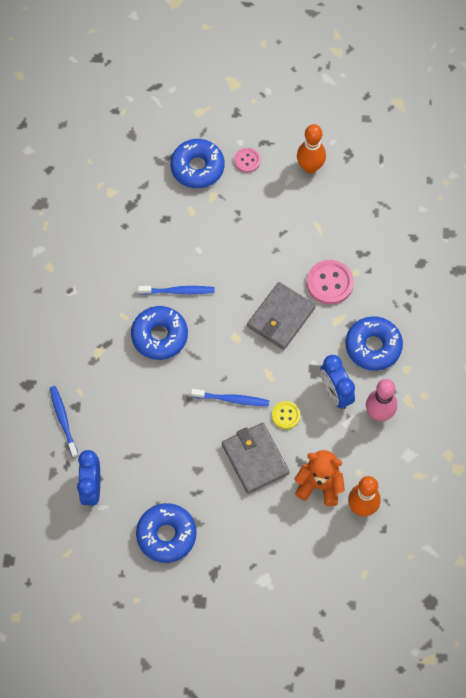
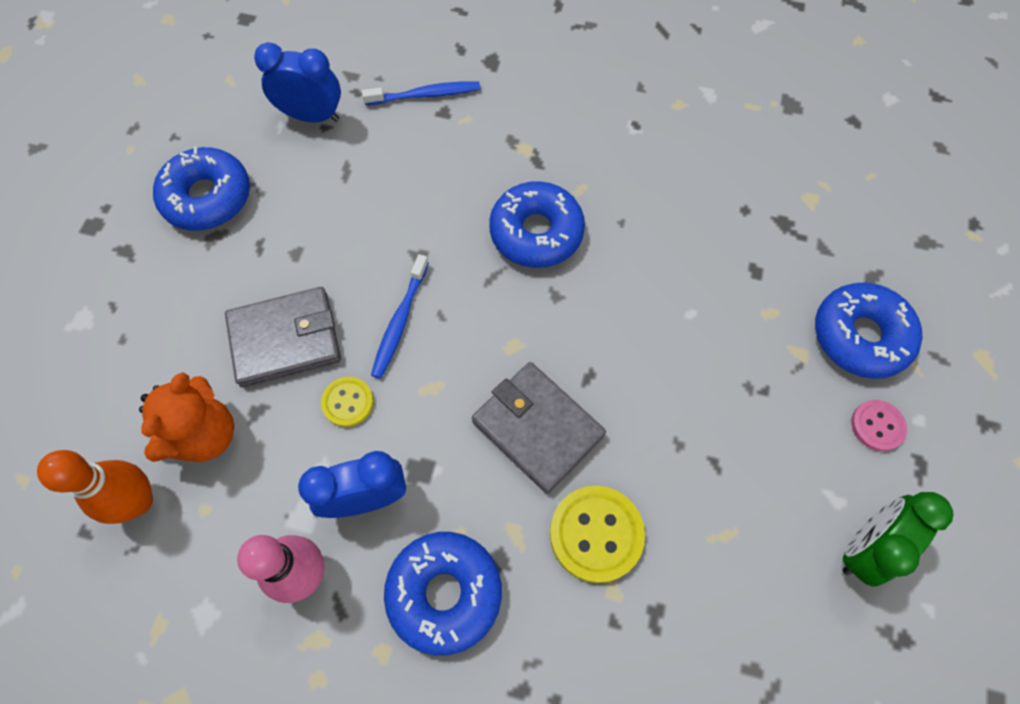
camera: 100 degrees right, 0 degrees up
blue toothbrush [138,286,214,295] -> none
orange bowling pin [297,124,326,174] -> green clock [843,492,953,587]
pink button [307,260,354,305] -> yellow button [550,486,645,583]

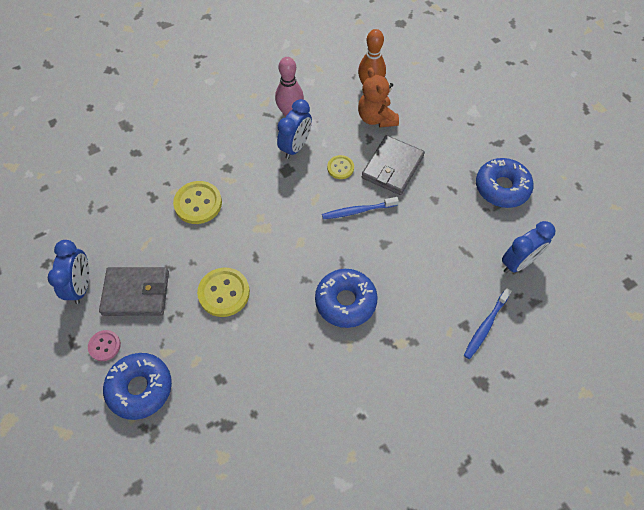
camera: 135 degrees right, 5 degrees down
blue toothbrush [371,254,429,379] -> blue toothbrush turned 75 degrees counterclockwise [322,197,399,219]
blue donut [384,532,502,656] -> none
grey wallet [472,362,606,494] -> grey wallet moved to [99,267,169,316]
green clock [843,492,953,587] -> blue clock [48,240,89,304]
none -> yellow button [197,268,250,317]

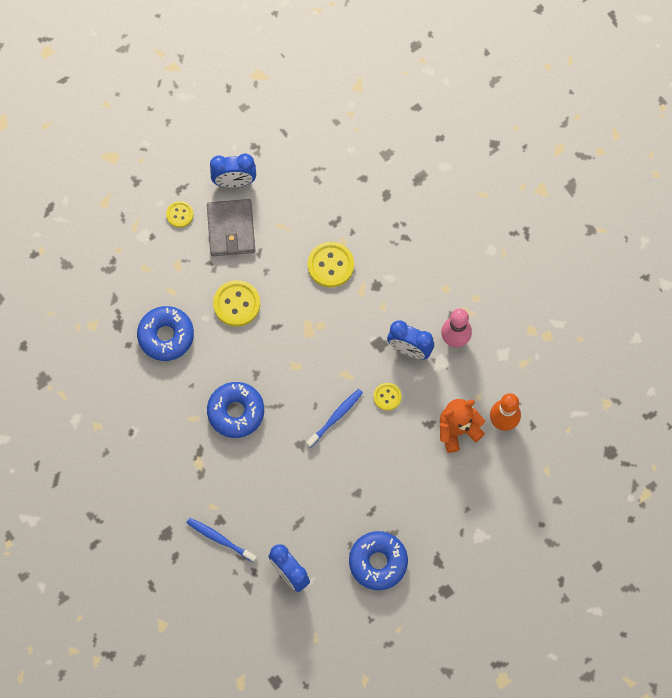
camera: 85 degrees right, 10 degrees up
pink button [88,330,121,361] -> yellow button [166,201,194,227]
blue donut [103,353,172,420] -> blue donut moved to [137,306,194,361]
blue toothbrush [322,197,399,219] -> blue toothbrush turned 60 degrees clockwise [306,389,363,448]
grey wallet [362,135,425,195] -> none

